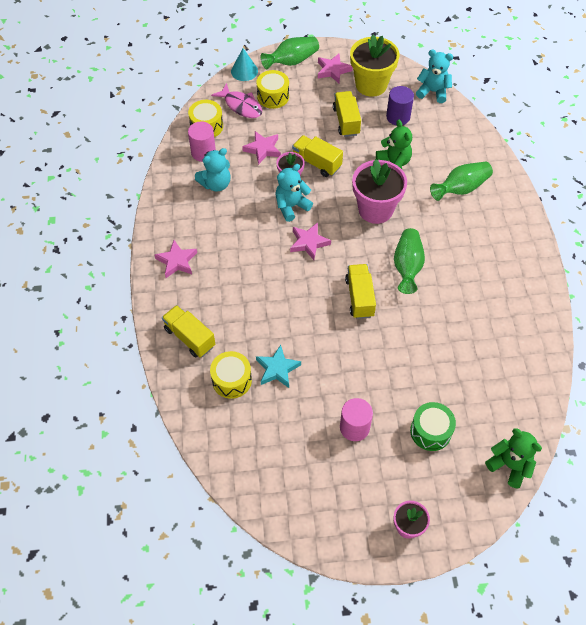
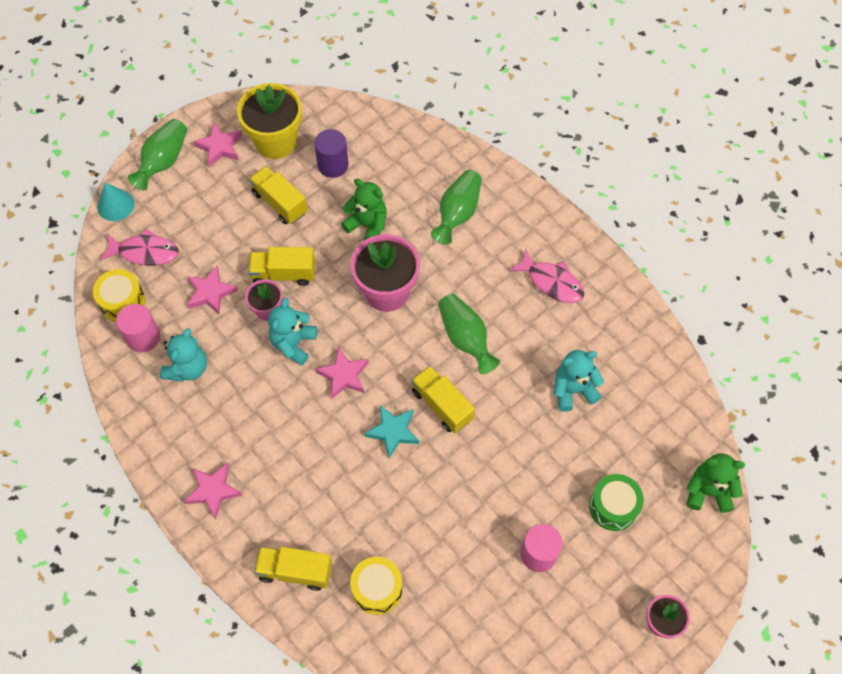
camera: 35 degrees left, 5 degrees up
yellow drum [256,70,289,109] -> none
turquoise star [256,345,301,388] -> turquoise star moved to [364,405,419,458]
turquoise teddy bear [416,50,453,103] -> turquoise teddy bear moved to [553,350,604,412]
none -> pink fish [509,249,584,303]

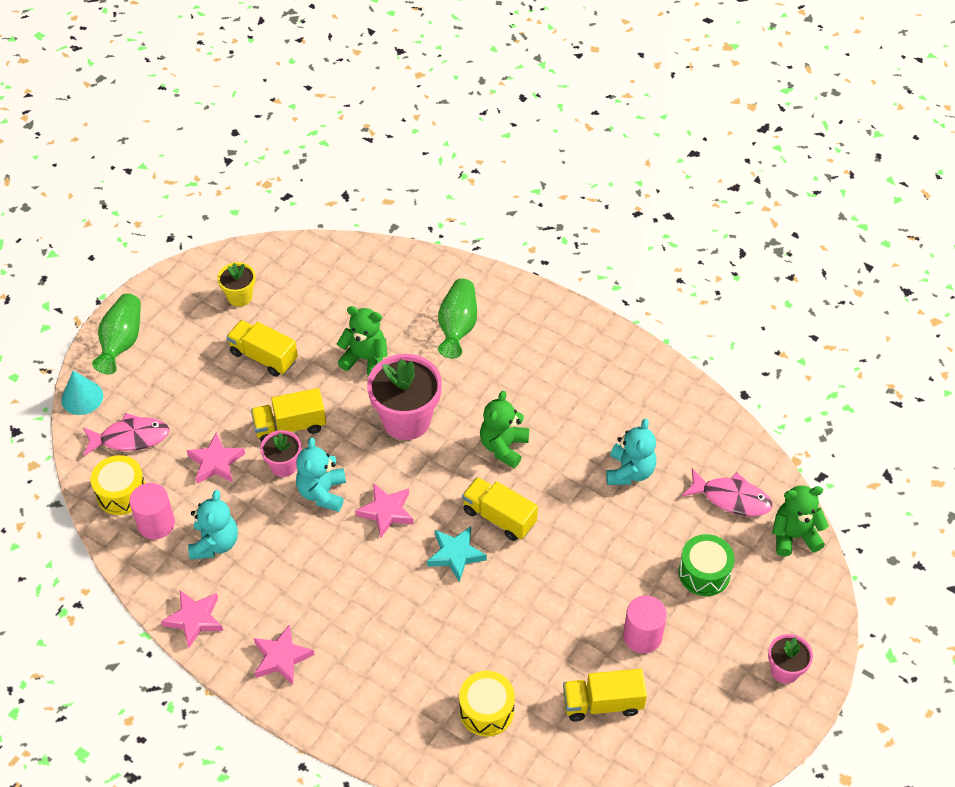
camera: 15 degrees left, 10 degrees down
pink star [193,123,242,167] -> pink star moved to [161,590,223,648]
yellow flower pot [237,83,302,159] -> yellow flower pot [217,262,255,307], size x0.54
yellow truck [254,547,332,591] -> yellow truck moved to [563,669,647,722]
purple cylinder [314,129,349,178] -> none
green vase [438,294,500,374] -> green teddy bear [480,391,529,468]
pink fish [509,249,584,303] -> pink fish moved to [682,468,772,516]
turquoise teddy bear [553,350,604,412] -> turquoise teddy bear turned 135 degrees clockwise [606,419,656,485]

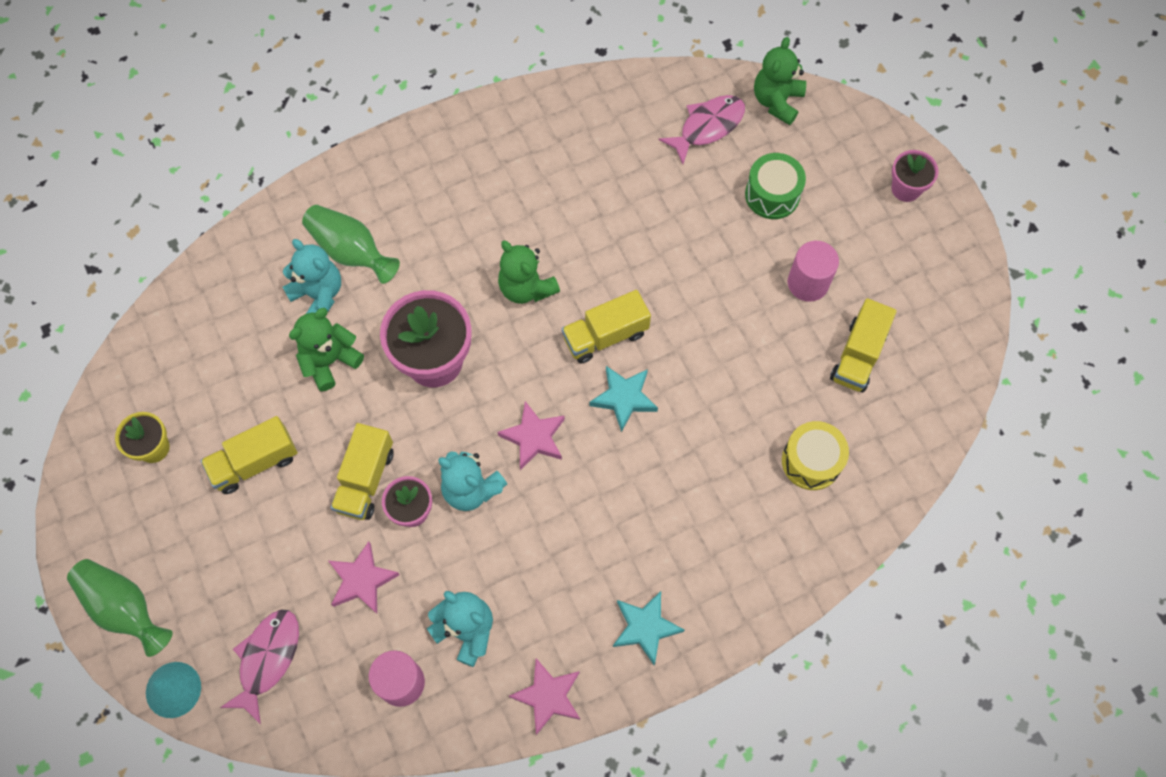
camera: 60 degrees left, 15 degrees up
yellow drum [91,455,145,515] -> none
pink star [254,624,314,685] -> turquoise star [613,591,684,665]
turquoise teddy bear [606,419,656,485] -> turquoise teddy bear moved to [283,239,341,314]

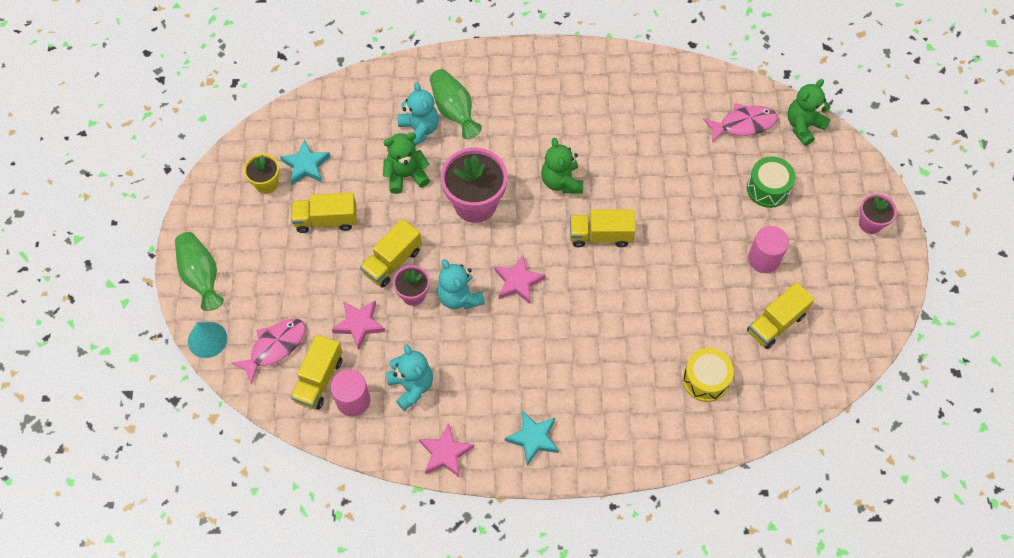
camera: 25 degrees right, 5 degrees down
turquoise star [590,366,658,432] -> turquoise star moved to [280,139,331,185]
none -> yellow truck [290,334,343,410]

